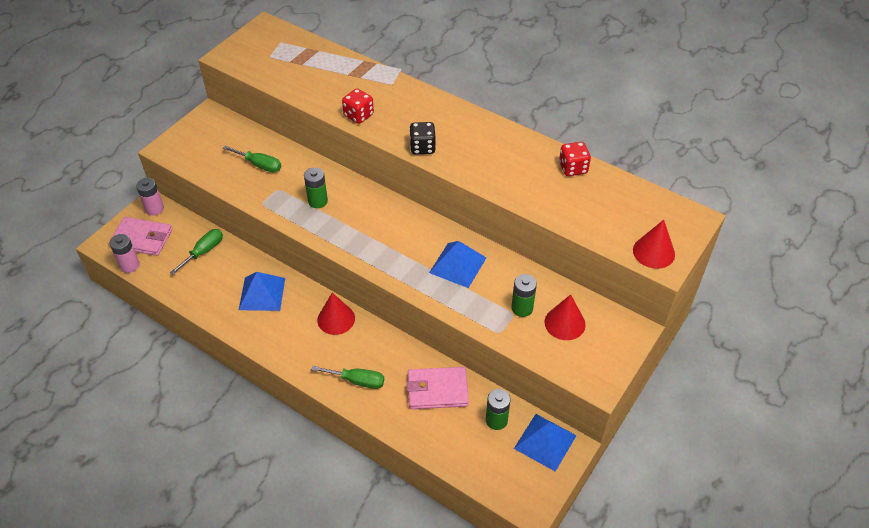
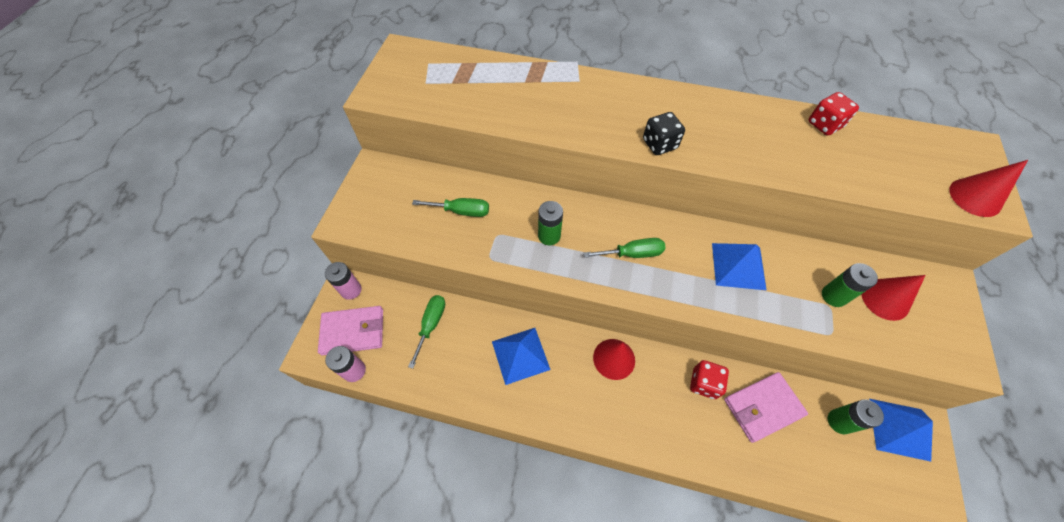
camera: 20 degrees left, 10 degrees up
green screwdriver [311,366,384,389] -> green screwdriver moved to [584,238,666,258]
red dice [342,89,374,124] -> red dice moved to [690,360,729,399]

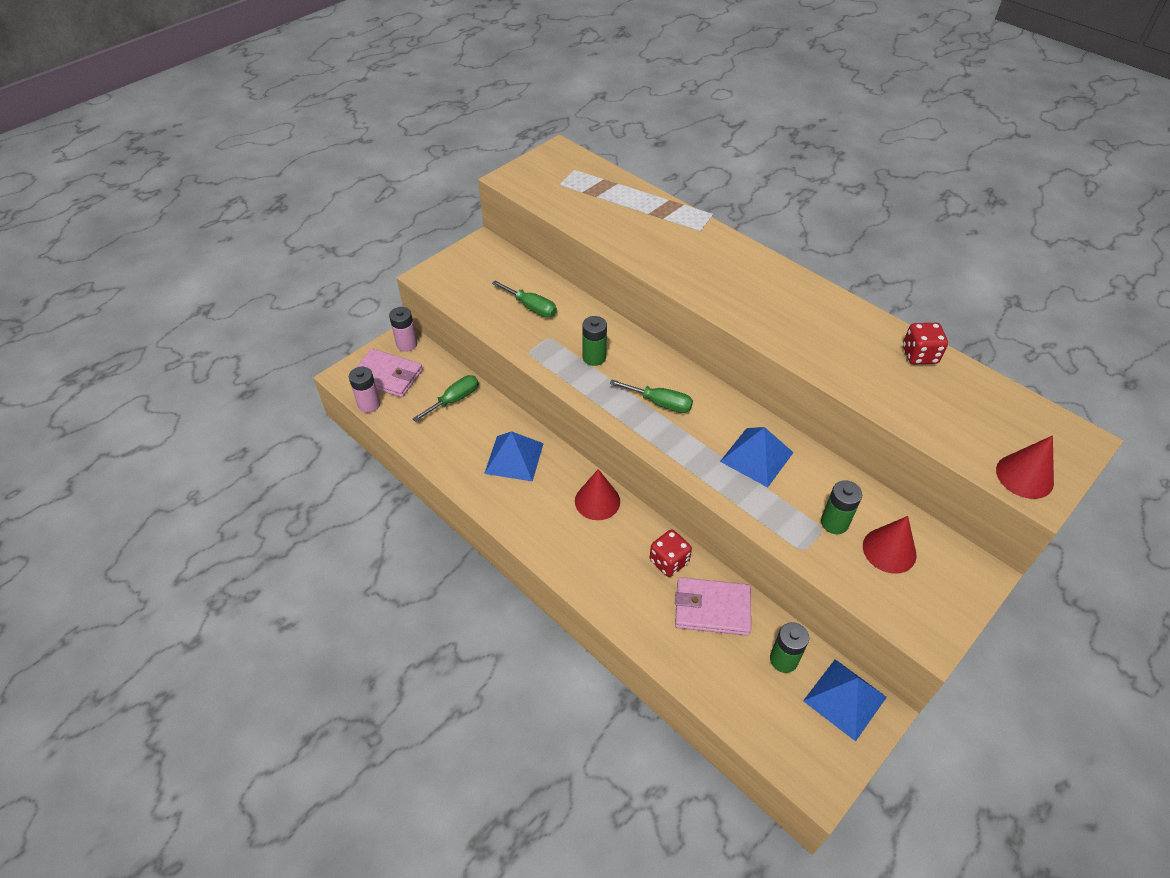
camera: 30 degrees right, 10 degrees down
black dice [643,112,685,155] -> none

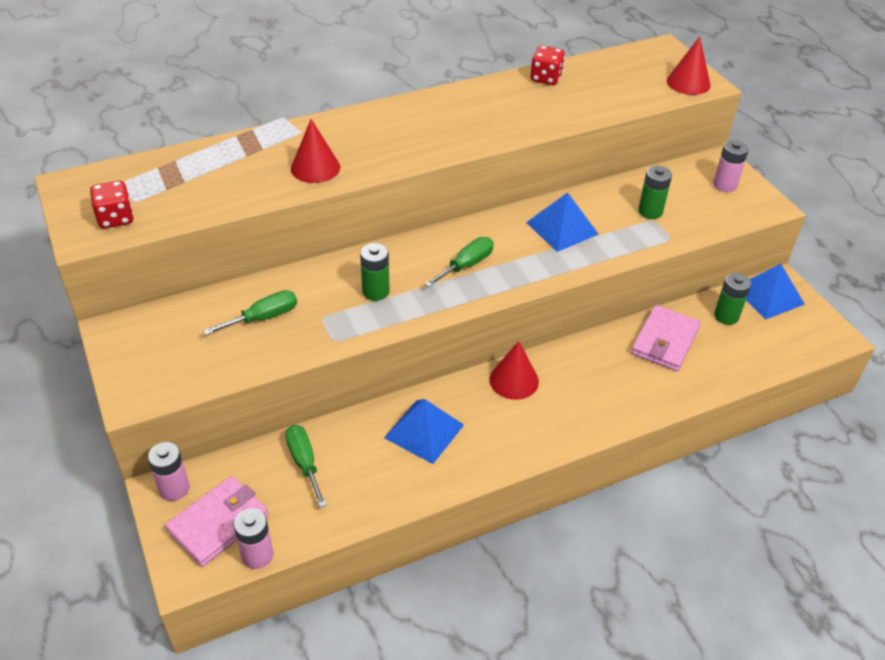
camera: 70 degrees left, 5 degrees down
red dice [650,529,692,577] -> red dice moved to [90,181,134,229]
red cone [863,516,916,574] -> red cone moved to [291,119,340,183]
none -> pink battery [713,140,749,192]

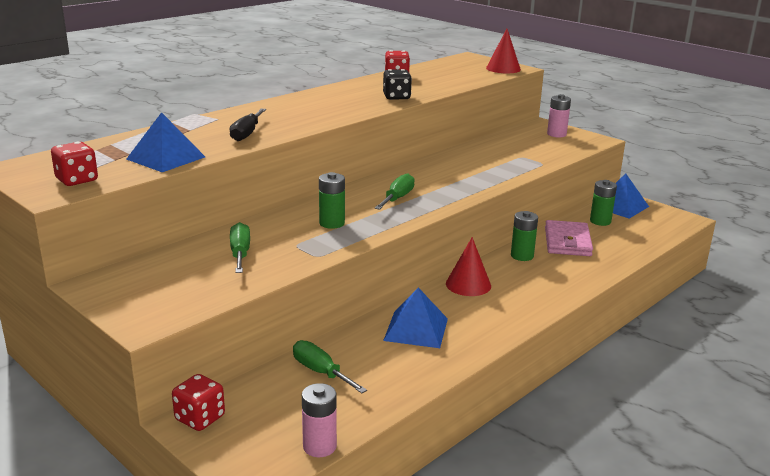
camera: 20 degrees left, 20 degrees down
pink battery [148,442,189,501] -> red dice [172,374,225,431]
pink wallet [165,476,269,567] -> none
green screwdriver [203,290,297,335] -> green screwdriver turned 45 degrees counterclockwise [230,222,250,273]
red cone [291,119,340,183] -> black screwdriver [230,108,266,141]
blue pyramid [526,192,599,252] -> blue pyramid moved to [126,112,205,172]
green battery [638,166,672,219] -> green battery moved to [511,211,538,261]
none -> black dice [383,69,412,100]

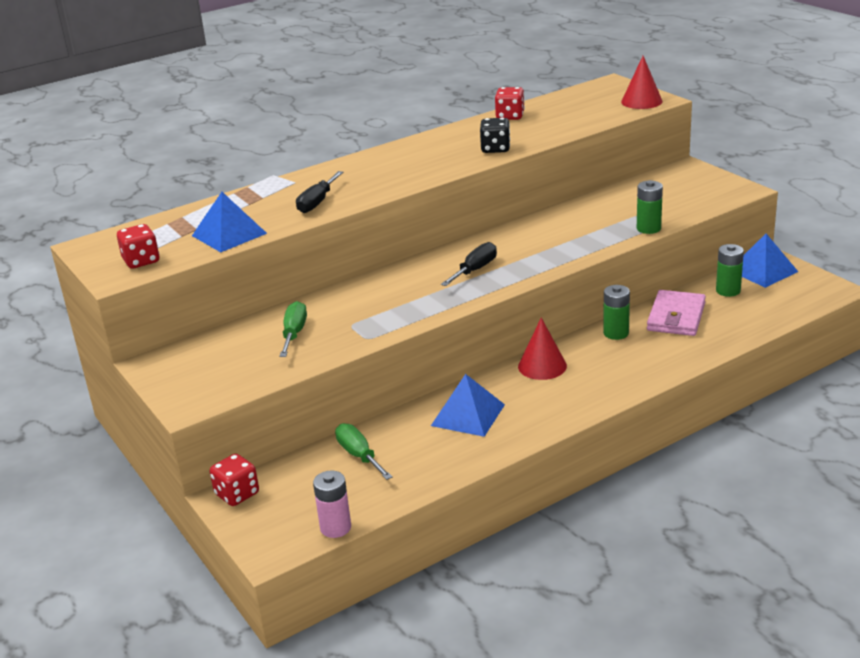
camera: 15 degrees right, 5 degrees up
green battery [319,172,345,229] -> green battery moved to [637,180,663,234]
green screwdriver [374,173,415,210] -> black screwdriver [441,242,497,286]
pink battery [547,94,571,138] -> none

